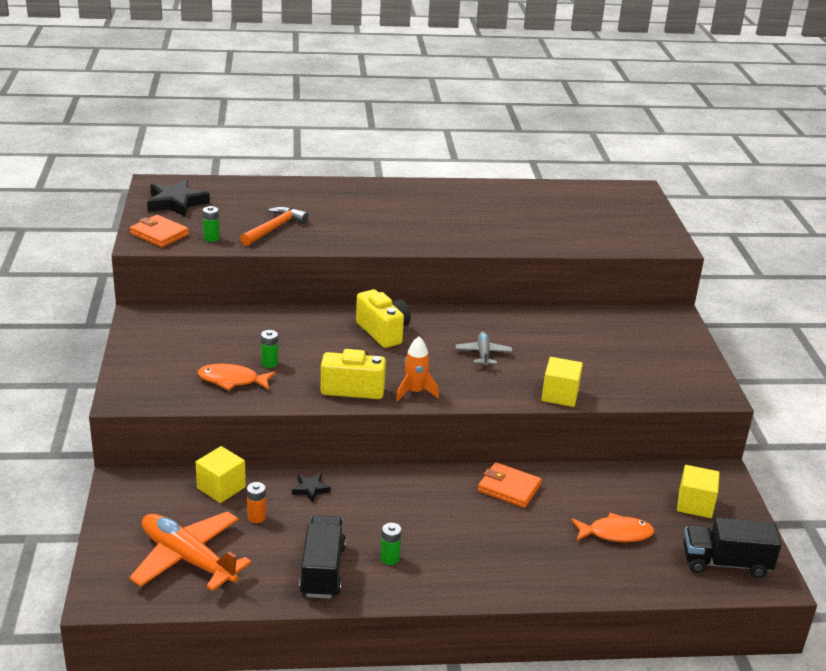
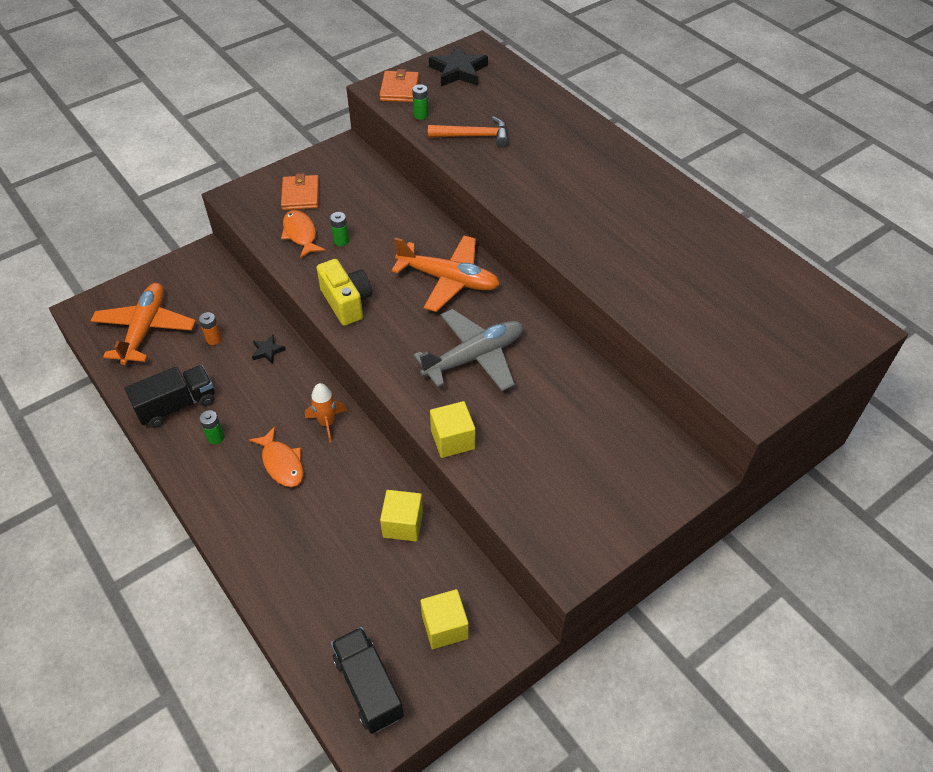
camera: 60 degrees right, 20 degrees up
yellow cube [196,446,246,503] -> yellow cube moved to [380,490,423,542]
yellow camera [356,289,411,348] -> orange plane [391,236,500,312]
orange rocket [396,337,439,401] -> orange rocket moved to [305,383,347,443]
grey plane [455,332,513,367] -> grey plane [414,309,523,391], size x1.93
orange wallet [478,462,542,508] -> orange wallet moved to [281,173,319,210]
orange fish [572,513,654,542] -> orange fish moved to [249,427,303,487]

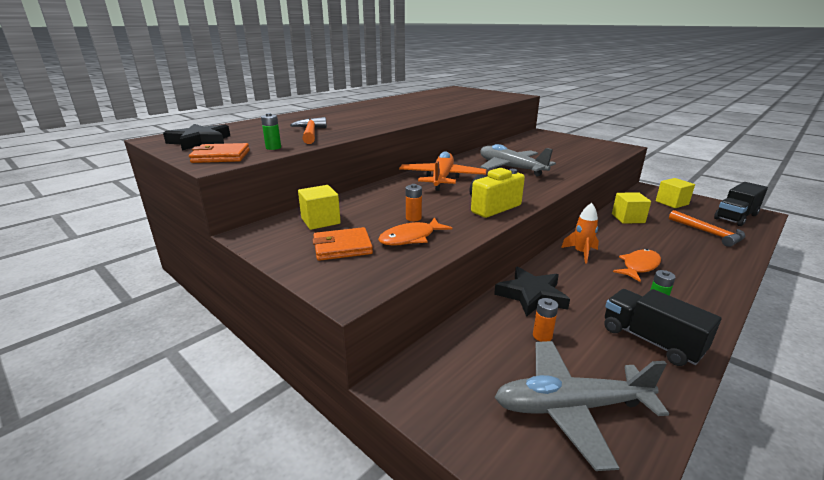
camera: 100 degrees left, 25 degrees down
orange plane [90,283,196,365] -> grey plane [494,341,669,471]
black star [252,335,286,364] -> black star [494,267,570,317], size x1.95
green battery [330,212,349,246] -> orange battery [406,184,422,221]
yellow cube [430,401,475,458] -> yellow cube moved to [298,185,341,230]
none -> orange hammer [669,210,745,247]

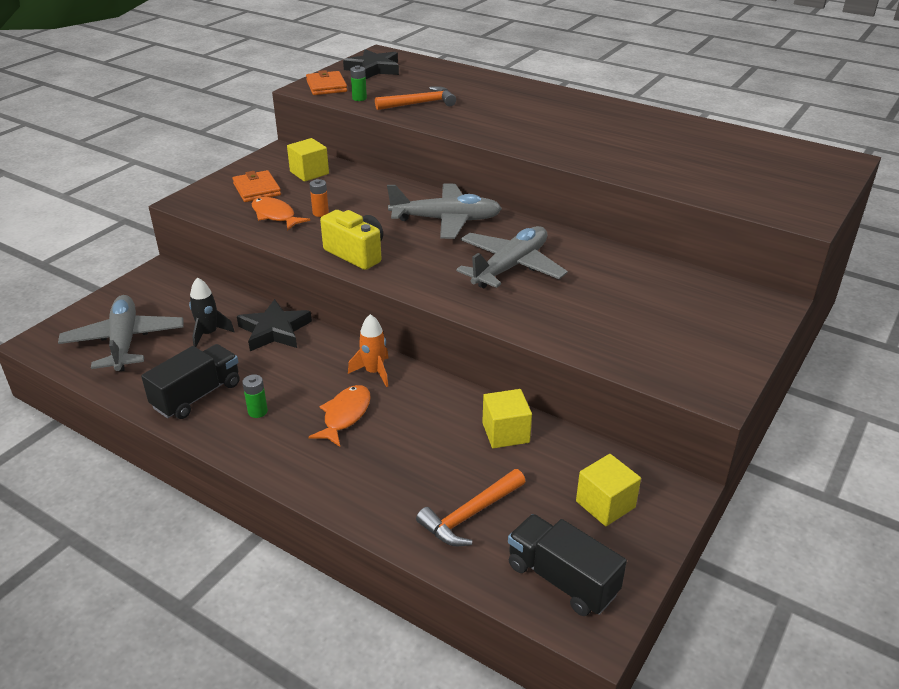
camera: 80 degrees right, 10 degrees up
orange plane [399,151,486,191] -> grey plane [387,184,502,239]
orange battery [533,298,558,342] -> black rocket [189,277,235,347]
orange fish [613,249,661,282] -> orange fish turned 105 degrees counterclockwise [309,385,371,447]

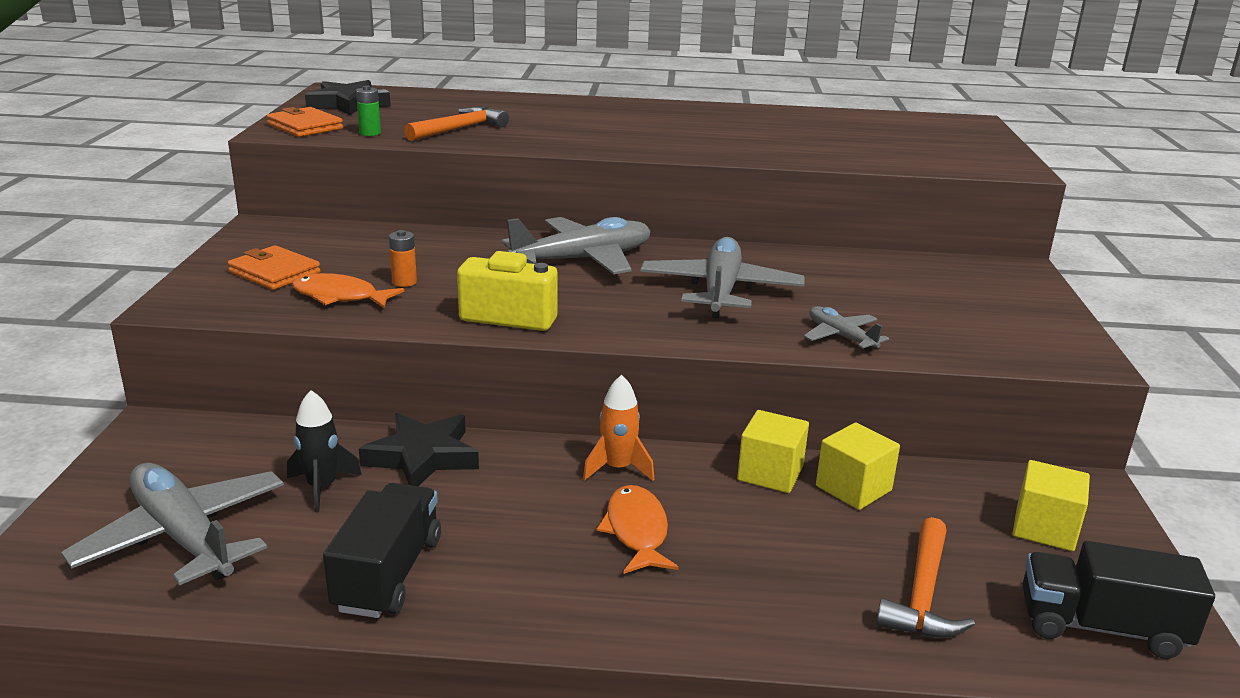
camera: 30 degrees left, 10 degrees down
green battery [242,374,268,418] -> none
yellow cube [287,138,329,182] -> yellow cube moved to [737,410,809,493]
none -> grey plane [804,306,889,352]

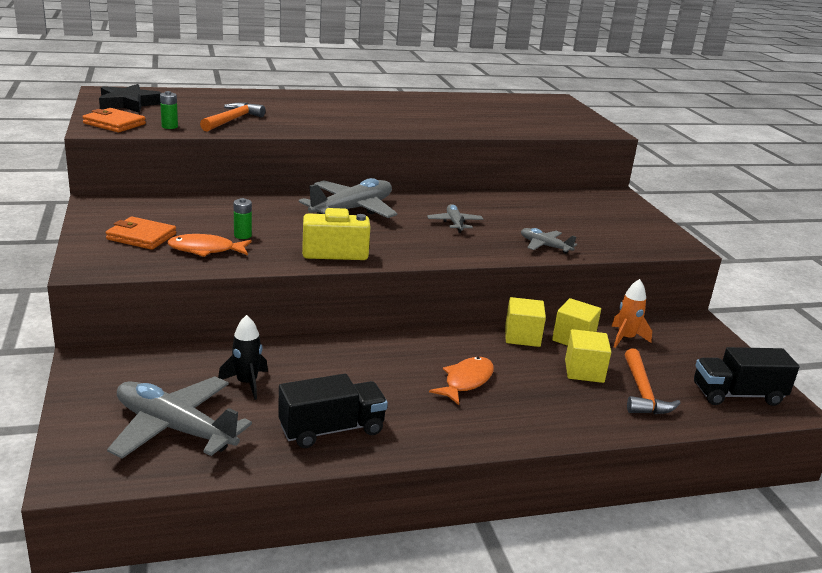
camera: 20 degrees left, 0 degrees up
black truck [323,483,441,618] -> black truck turned 75 degrees clockwise [278,374,388,448]
black star [359,413,479,486] -> none
orange battery [389,230,417,287] -> green battery [234,198,252,239]
orange rocket [583,375,654,481] -> orange rocket moved to [611,279,652,348]
orange fish [597,485,679,574] -> orange fish turned 60 degrees clockwise [429,357,494,405]
grey plane [640,237,805,318] -> grey plane [427,204,483,233], size x0.52
yellow cube [1013,460,1090,551] -> yellow cube moved to [565,329,611,383]

